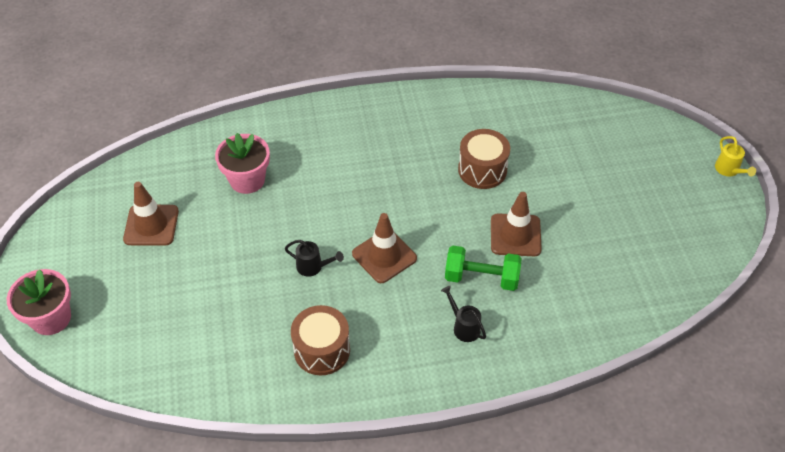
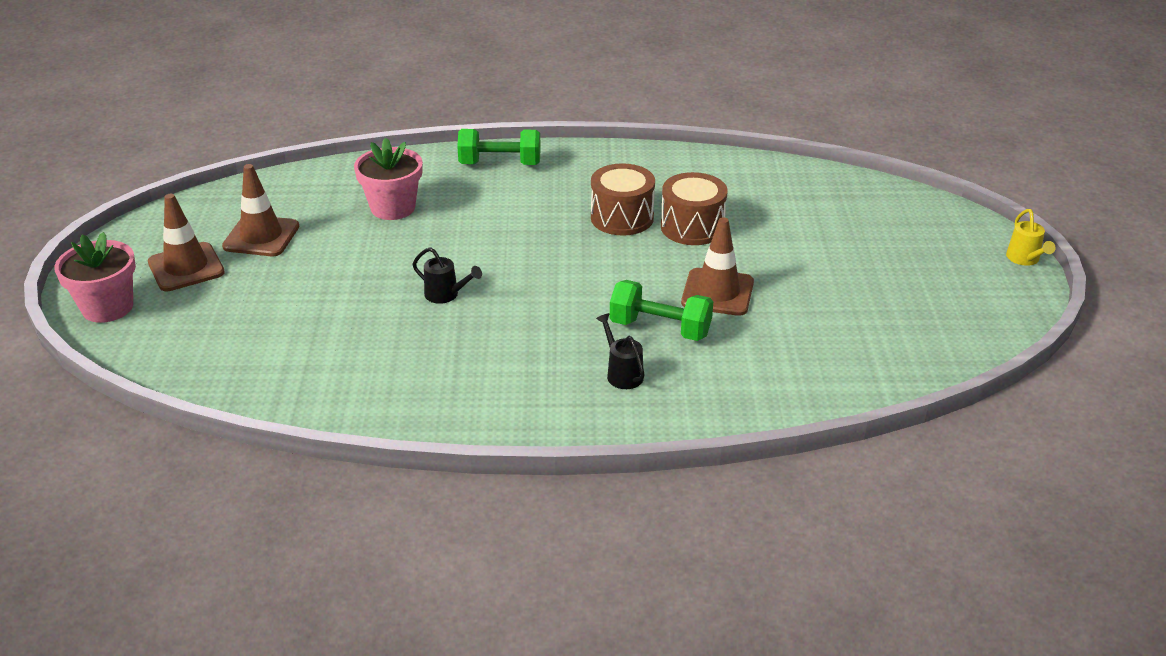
camera: 10 degrees right, 15 degrees down
brown drum [291,305,350,375] -> brown drum moved to [591,163,655,236]
brown traffic cone [352,213,417,283] -> brown traffic cone moved to [148,194,225,291]
none -> green dumbbell [457,129,541,165]

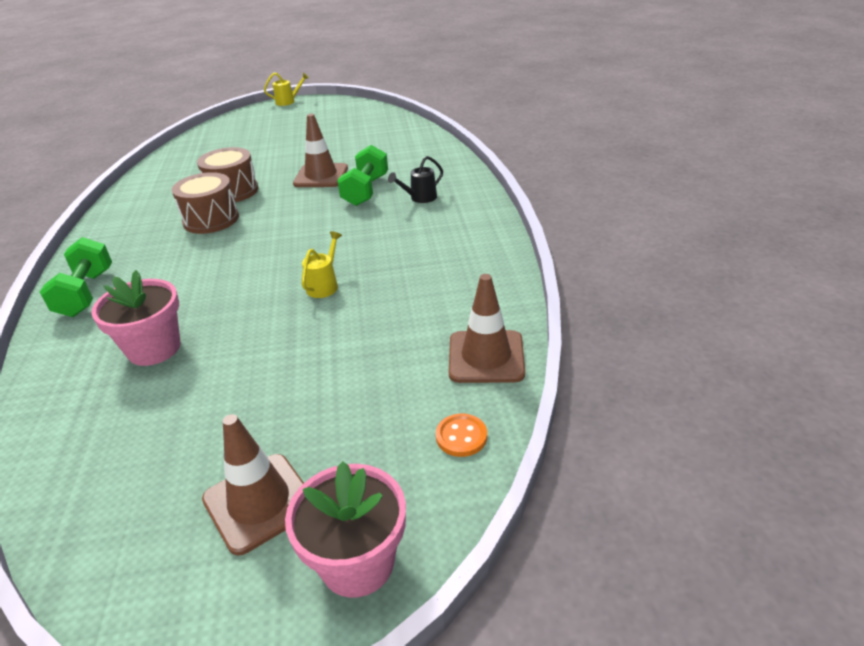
camera: 95 degrees left, 0 degrees up
brown traffic cone [222,164,299,256] -> brown traffic cone moved to [449,274,525,383]
black watering can [413,247,482,304] -> yellow watering can [302,231,342,298]
none -> orange button [436,414,487,457]

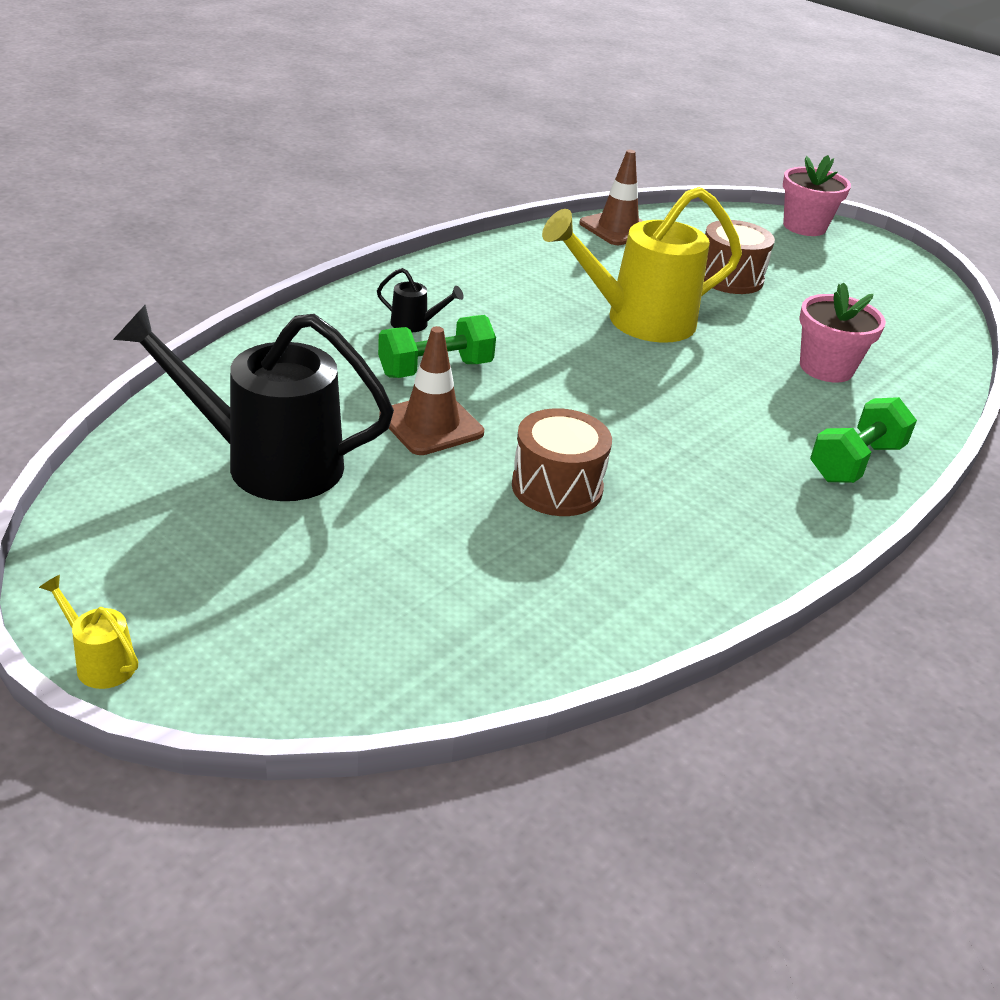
camera: 135 degrees left, 0 degrees up
brown drum [172,172,239,234] -> brown drum moved to [704,220,775,294]
brown traffic cone [202,414,304,555] -> none
yellow watering can [302,231,342,298] -> yellow watering can [542,187,742,343], size x2.48
orange button [436,414,487,457] -> none
none -> black watering can [113,305,394,501]

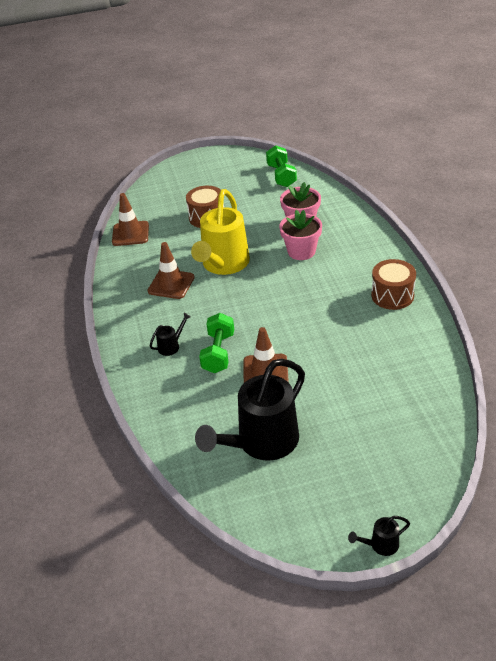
camera: 50 degrees left, 5 degrees up
yellow watering can [39,575,138,689] -> black watering can [348,516,410,556]
brown drum [512,408,612,516] -> brown drum moved to [371,259,416,310]
pink flower pot [783,155,851,236] -> pink flower pot moved to [279,210,322,260]
green dumbbell [810,397,917,483] -> green dumbbell moved to [266,145,297,187]
none -> brown traffic cone [148,242,195,299]

